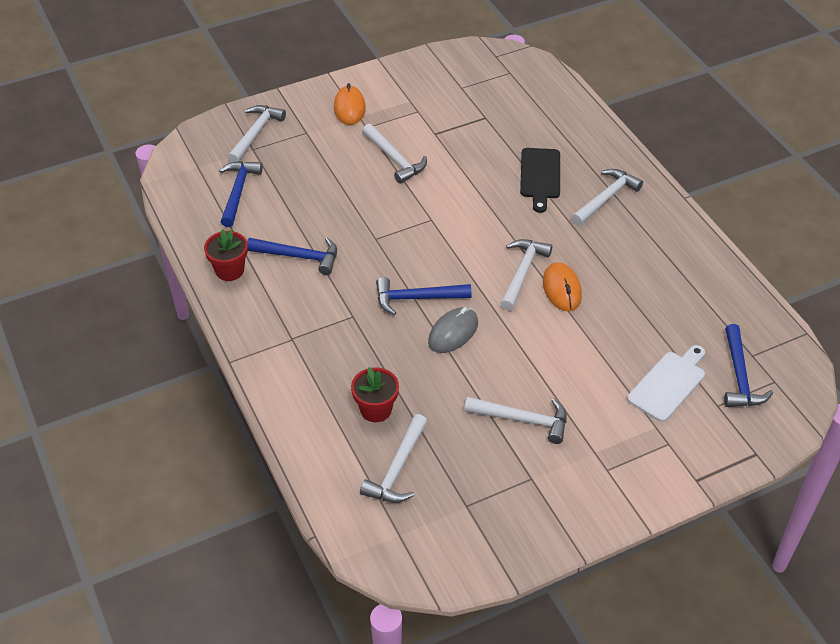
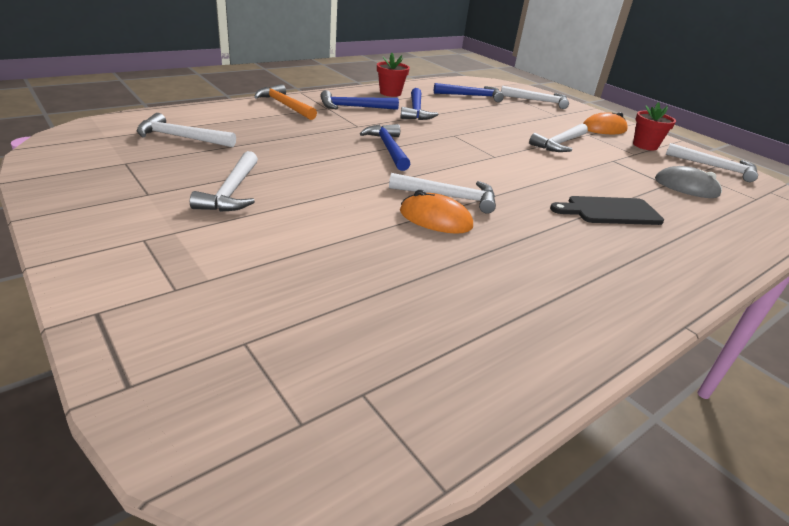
camera: 75 degrees right, 15 degrees down
red flower pot [351,367,399,422] -> red flower pot moved to [633,102,676,151]
grey mouse [428,307,478,353] -> grey mouse moved to [655,166,722,198]
orange mouse [543,262,582,311] -> orange mouse turned 45 degrees clockwise [400,190,473,234]
white hammer [572,169,643,226] -> white hammer moved to [666,143,758,182]
white cutting board [627,345,705,422] -> none
blue hammer [724,324,773,407] -> blue hammer moved to [320,90,399,110]
none -> orange hammer [254,84,317,120]

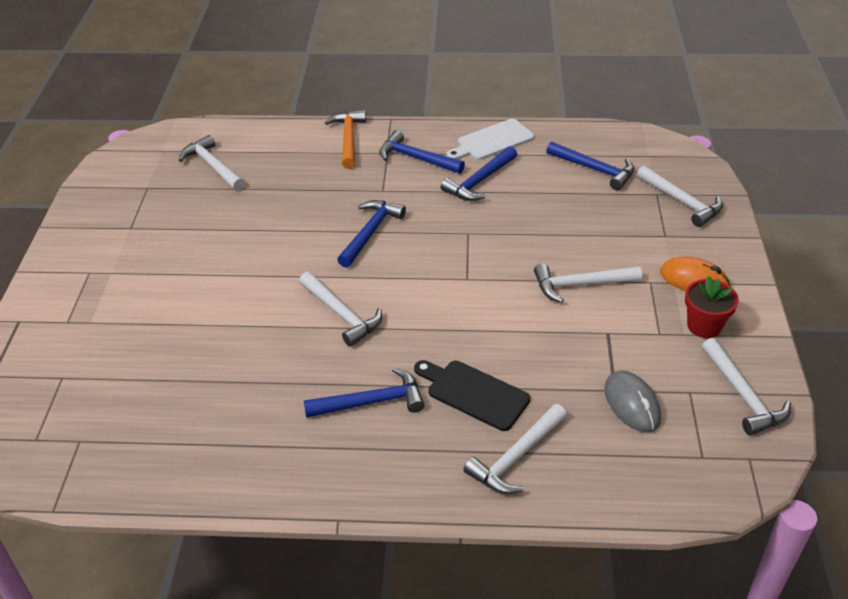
camera: 45 degrees right, 10 degrees up
white hammer [190,151,258,212] -> white hammer moved to [463,404,567,494]
red flower pot [377,53,410,97] -> white cutting board [446,119,534,160]
orange mouse [400,190,473,234] -> none
none -> blue hammer [303,367,425,418]

